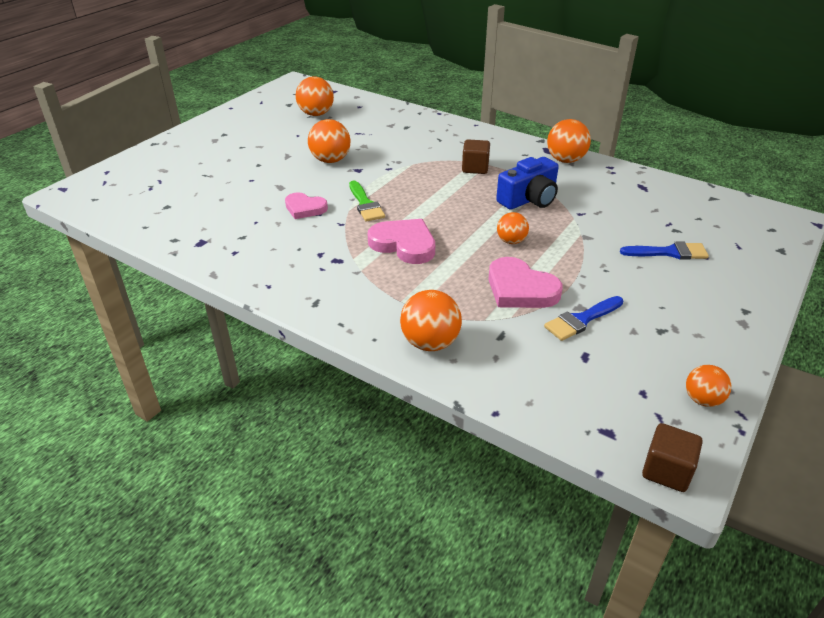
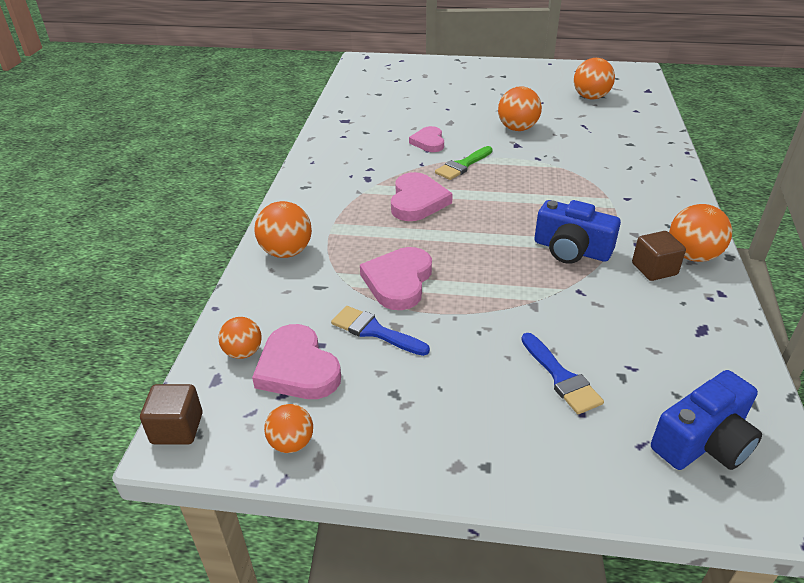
camera: 65 degrees right, 0 degrees up
brown cube [462,139,490,174] -> brown cube moved to [632,231,686,281]
orange ball [497,212,529,244] -> orange ball moved to [218,317,262,359]
none -> pink heart [252,324,341,399]
none -> blue camera [651,370,762,470]

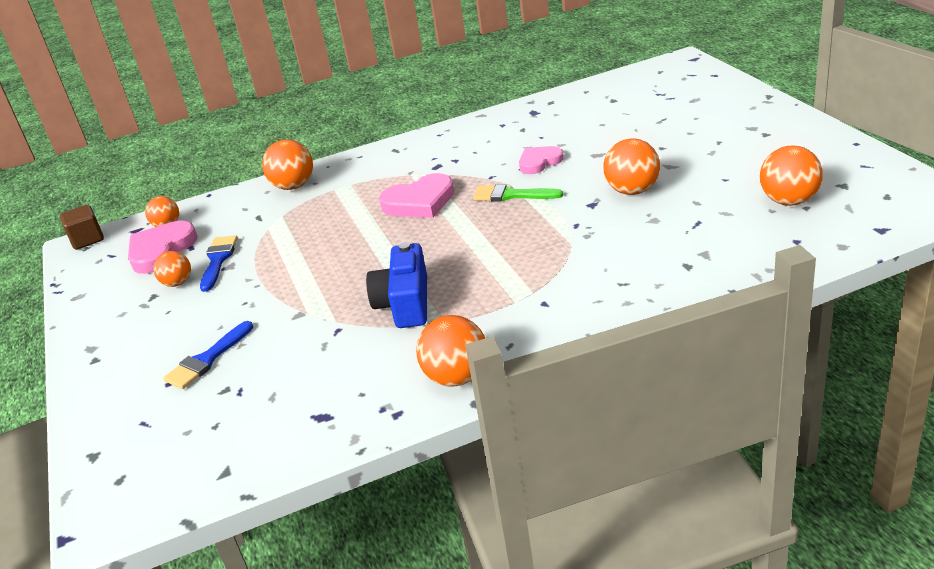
camera: 65 degrees right, 5 degrees down
orange ball [264,404,313,453] -> orange ball moved to [153,251,191,287]
pink heart [360,247,432,310] -> none
brown cube [632,231,686,281] -> none
blue camera [651,370,762,470] -> none

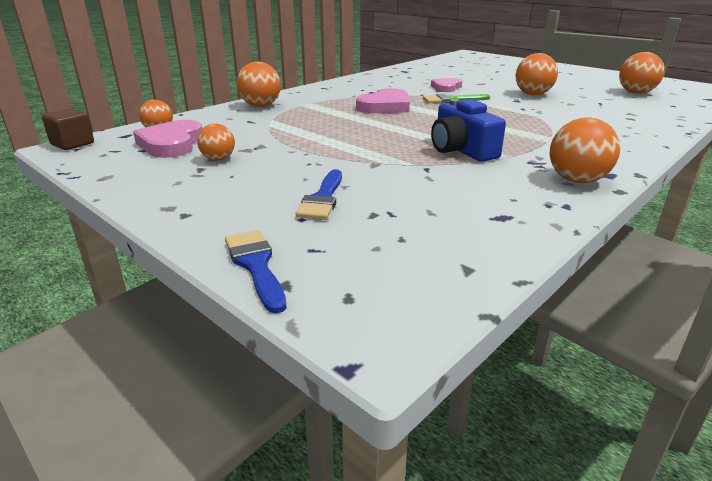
camera: 30 degrees left, 5 degrees down
blue brush [200,235,238,292] -> blue brush moved to [225,230,287,314]

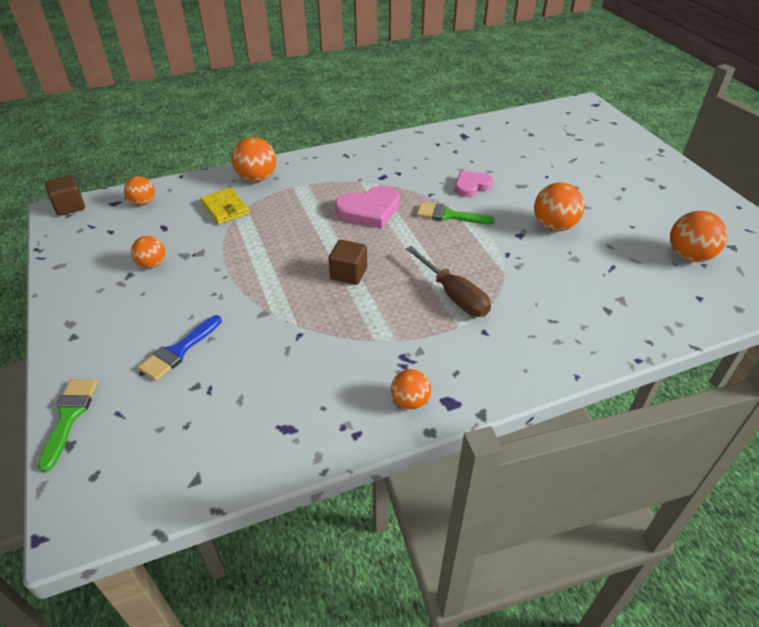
camera: 25 degrees right, 15 degrees up
pink heart [133,120,202,158] -> none
blue brush [225,230,287,314] -> green brush [38,379,98,472]
blue camera [431,99,506,162] -> none
orange ball [550,117,620,183] -> orange ball [391,369,431,410], size x0.63
none -> yellow wallet [201,188,250,224]
none -> brown cube [328,240,367,285]
none -> brown screwdriver [406,246,491,317]

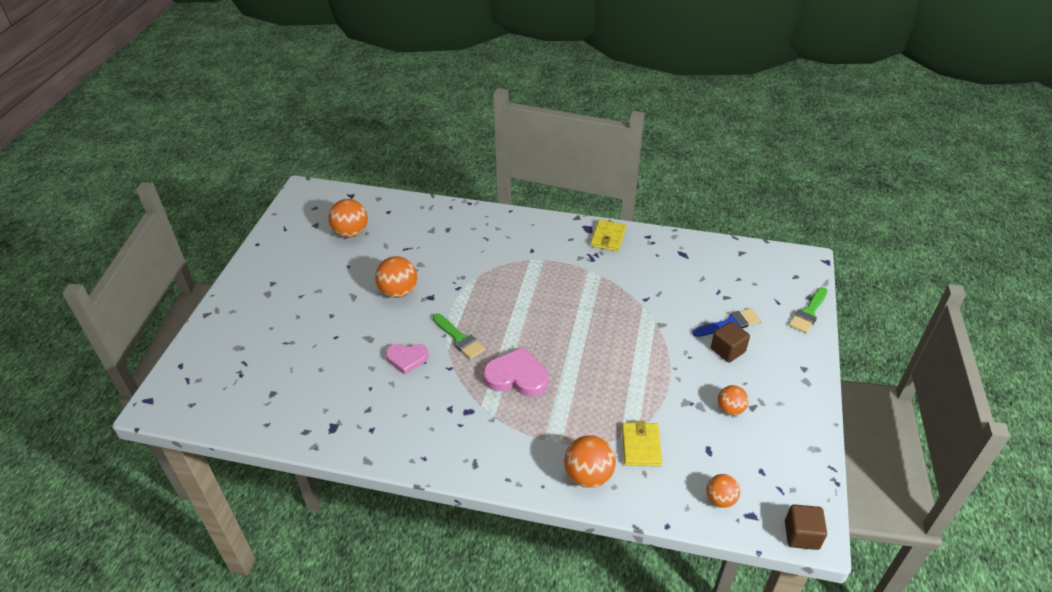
camera: 145 degrees left, 0 degrees up
brown cube [328,240,367,285] -> brown cube moved to [711,321,750,363]
orange ball [391,369,431,410] -> yellow wallet [591,220,626,251]
brown screwdriver [406,246,491,317] -> none

